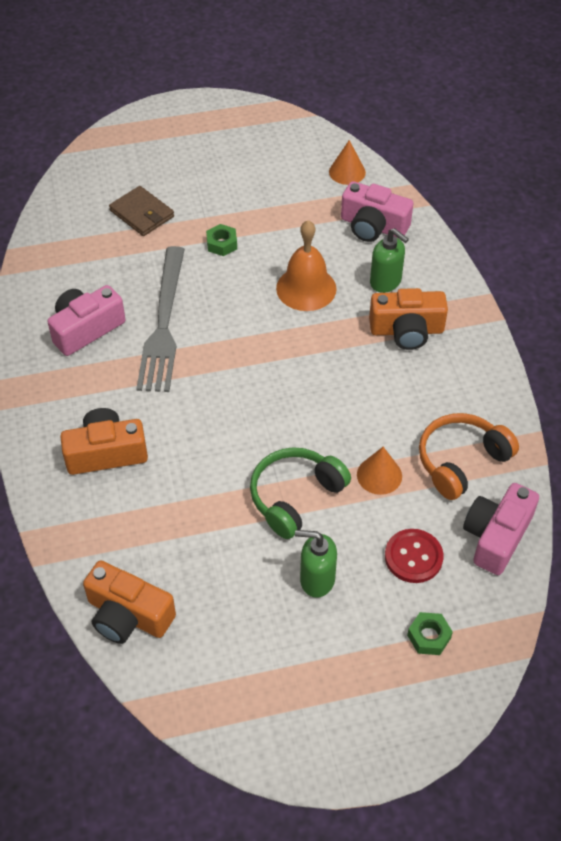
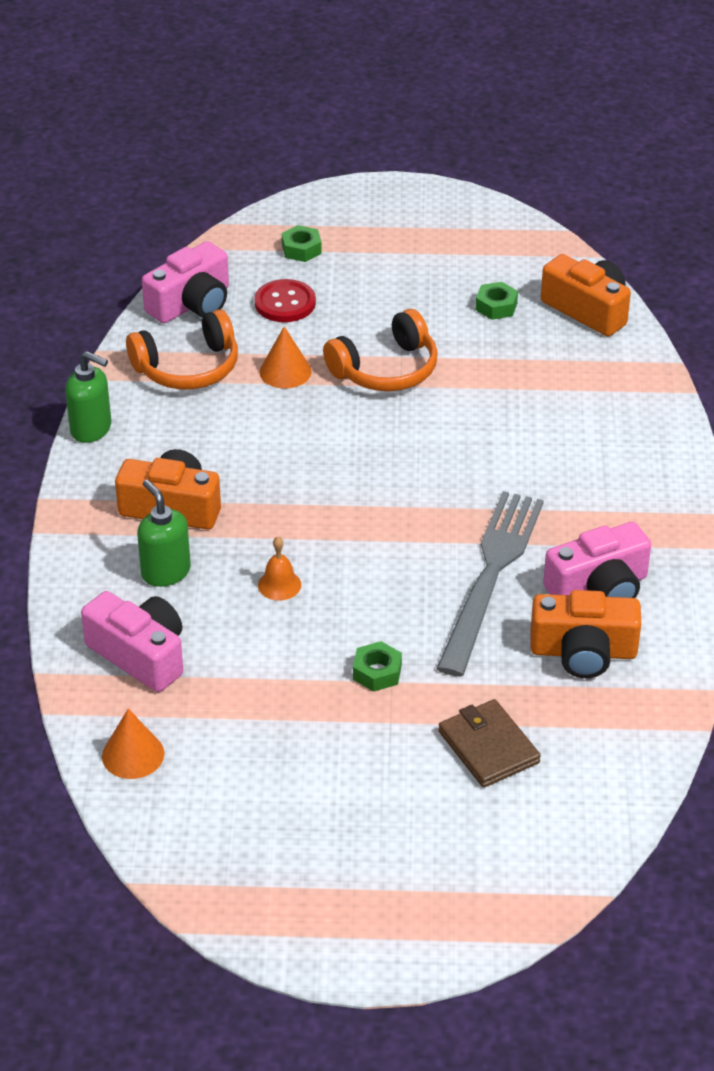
camera: 165 degrees left, 10 degrees down
orange camera [60,408,148,475] -> orange camera moved to [530,590,641,678]
green headphones [250,447,351,539] -> orange headphones [323,309,438,391]
orange bell [276,220,337,311] -> orange bell [258,537,301,601], size x0.50
green soap dispenser [295,530,337,598] -> green soap dispenser moved to [65,351,111,443]
none -> green nut [476,282,518,320]

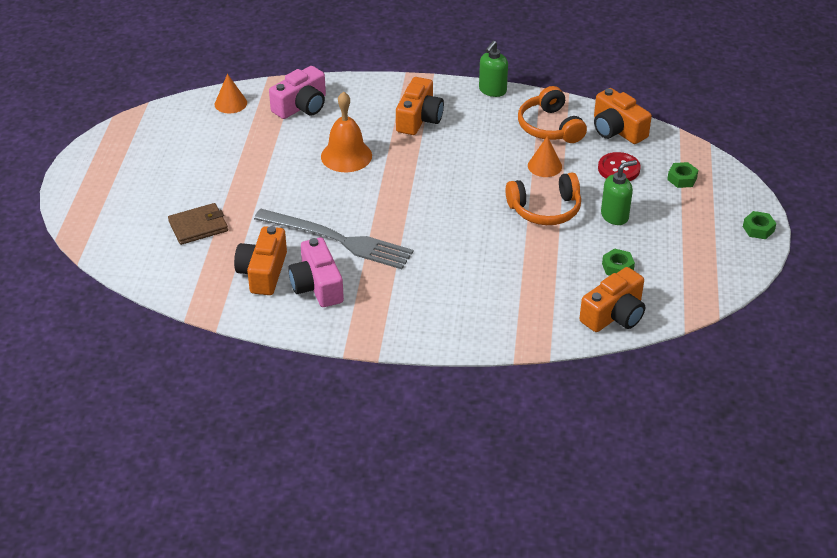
camera: 95 degrees right, 0 degrees up
green soap dispenser [137,480,191,587] -> green soap dispenser moved to [601,160,637,225]
pink camera [142,241,229,323] -> orange camera [594,88,652,144]
orange bell [258,537,301,601] -> orange bell [321,91,372,172], size x2.00
orange headphones [323,309,438,391] -> orange headphones turned 75 degrees counterclockwise [506,172,581,225]
green nut [353,641,402,692] -> green nut moved to [743,211,776,239]

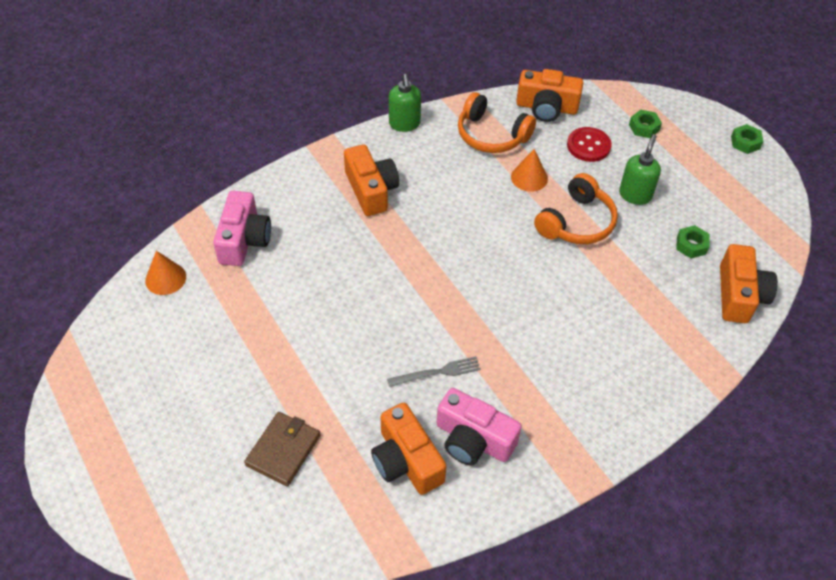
camera: 40 degrees left, 10 degrees up
grey fork [254,209,413,269] -> grey fork [387,356,481,387], size x0.47
orange bell [321,91,372,172] -> none

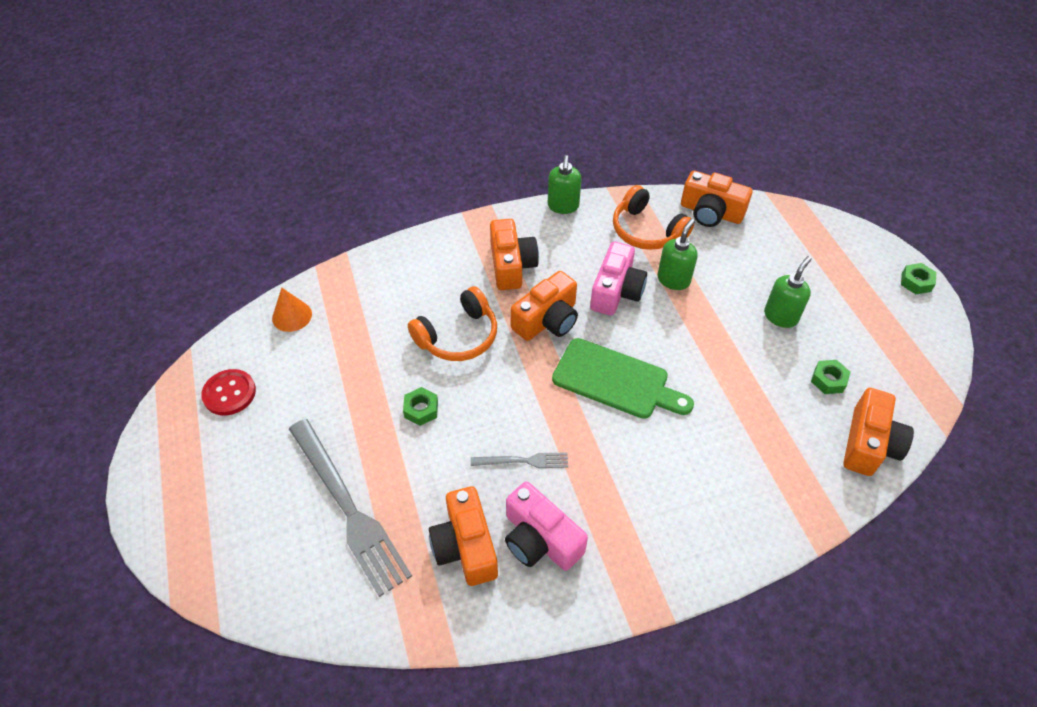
camera: 15 degrees right, 0 degrees up
pink camera [213,191,271,266] -> pink camera moved to [590,242,647,316]
brown wallet [244,412,320,487] -> grey fork [289,419,412,597]
orange cone [511,149,548,192] -> green soap dispenser [657,219,697,290]
orange headphones [534,173,618,244] -> orange headphones moved to [408,286,497,361]
red button [567,127,612,162] -> red button moved to [201,369,256,415]
green nut [629,110,662,138] -> green nut moved to [403,387,438,426]
none -> orange camera [511,271,578,341]
none -> green cutting board [552,338,694,419]

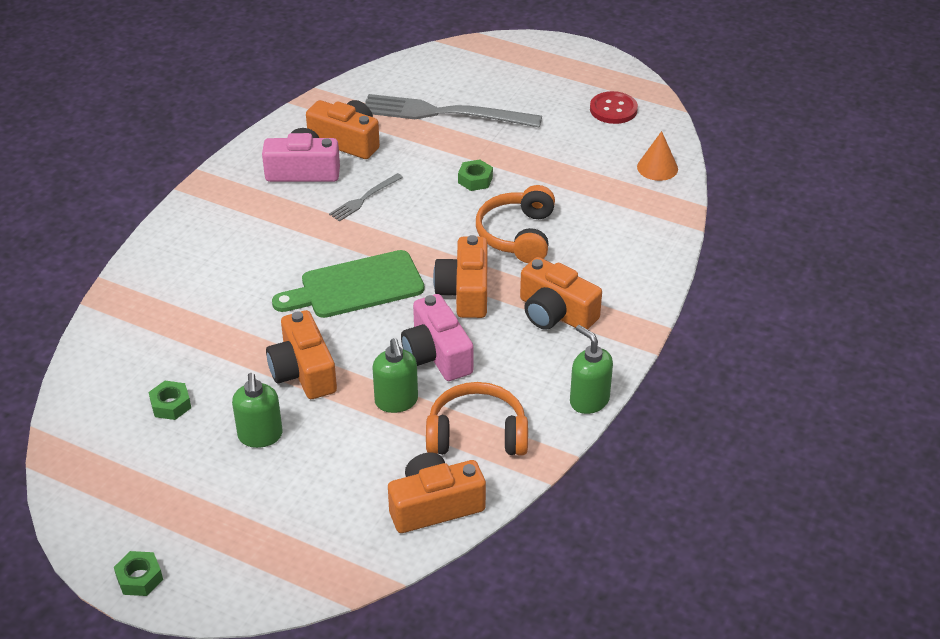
camera: 135 degrees right, 10 degrees down
orange camera [843,388,914,476] -> orange camera moved to [266,310,337,399]

